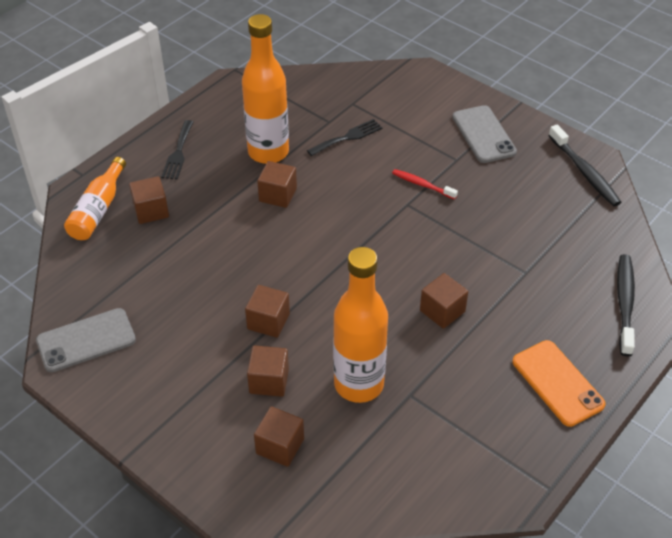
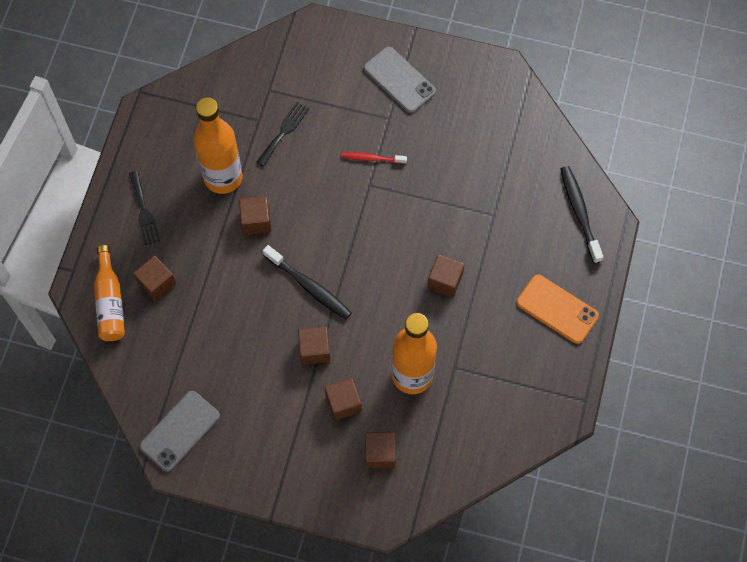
camera: 25 degrees left, 20 degrees up
black toothbrush [548,124,621,206] -> black toothbrush moved to [263,245,352,320]

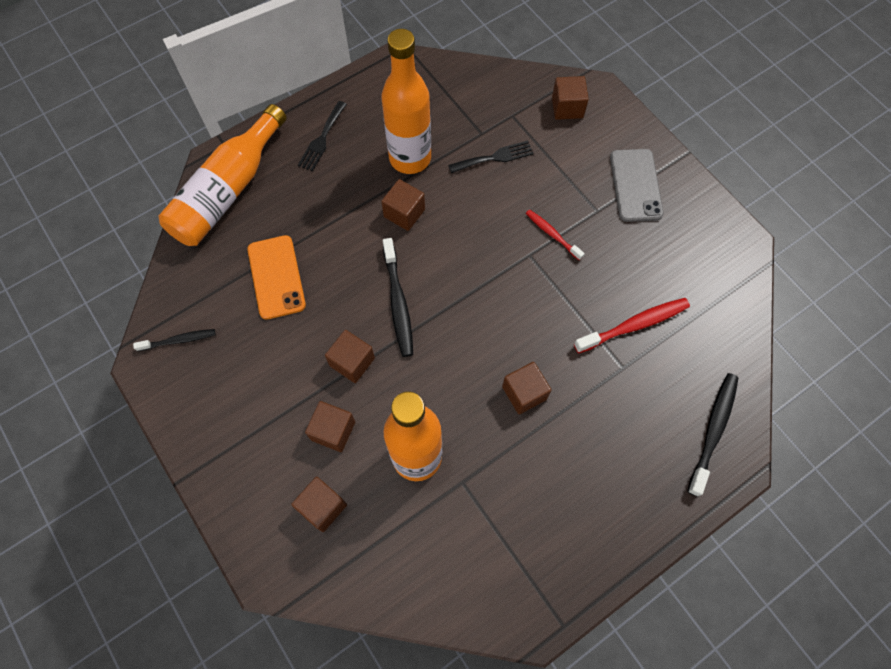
camera: 40 degrees right, 0 degrees up
orange bottle [94,245,125,341] -> orange bottle [159,104,287,246], size x1.59
brown cube [133,256,176,302] -> brown cube moved to [552,76,589,120]
grey phone [140,391,220,472] -> black toothbrush [133,329,215,352]
orange phone [517,274,599,344] -> orange phone moved to [247,235,306,320]
none -> red toothbrush [574,298,690,353]

